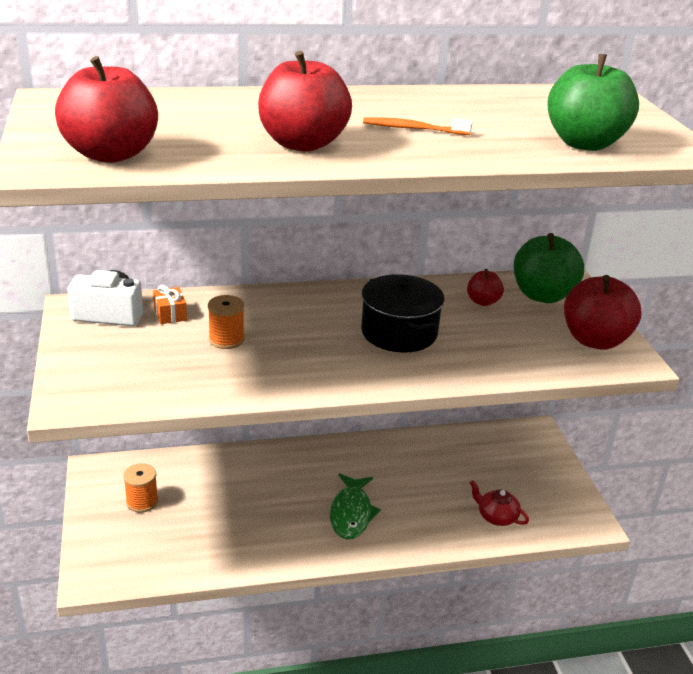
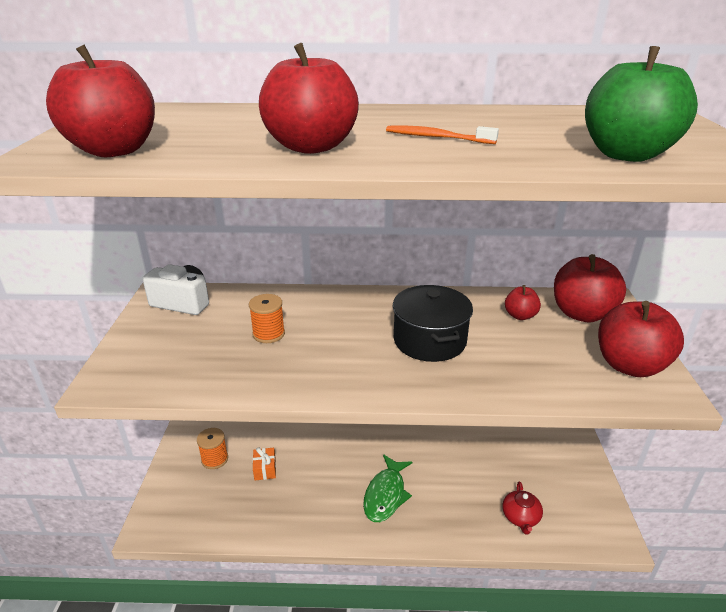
camera: 15 degrees right, 0 degrees up
orange gift [153,285,187,324] -> orange gift moved to [253,447,276,480]
red teapot [470,480,529,526] -> red teapot turned 135 degrees counterclockwise [503,481,543,535]
green apple [514,233,584,303] -> red apple [554,254,626,323]

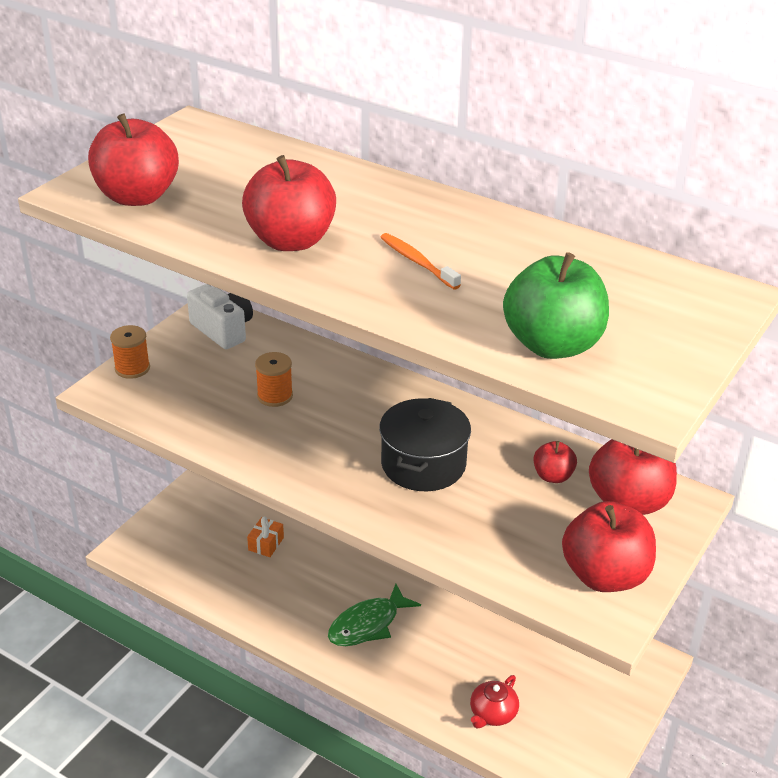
camera: 30 degrees right, 5 degrees up
orange spool [197,428,228,469] -> orange spool moved to [110,325,150,379]

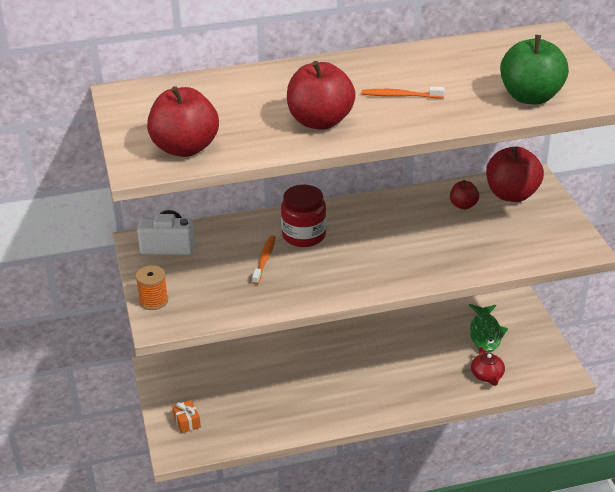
camera: 45 degrees left, 0 degrees up
orange gift [247,517,284,557] -> orange gift moved to [172,400,201,434]
orange spool [255,352,293,407] -> orange toothbrush [252,235,276,284]
green fish [328,584,421,646] -> green fish moved to [469,304,508,352]
black pot [379,398,471,491] -> none
red apple [562,501,656,592] -> none
none -> red jar [281,185,326,247]

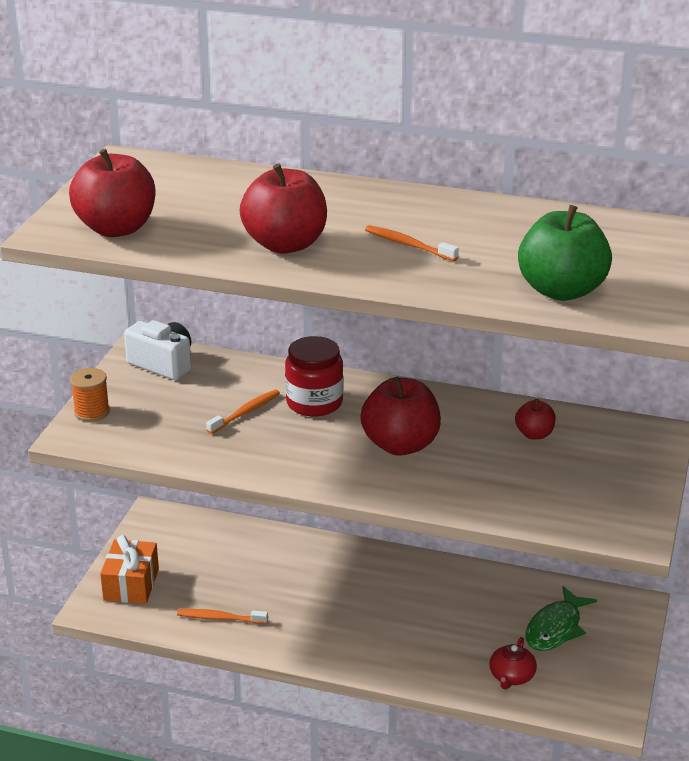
camera: 30 degrees right, 5 degrees down
orange gift [172,400,201,434] -> orange gift [100,535,159,604], size x1.74
red apple [486,147,544,202] -> red apple moved to [360,377,441,456]
none -> orange toothbrush [177,609,268,624]

